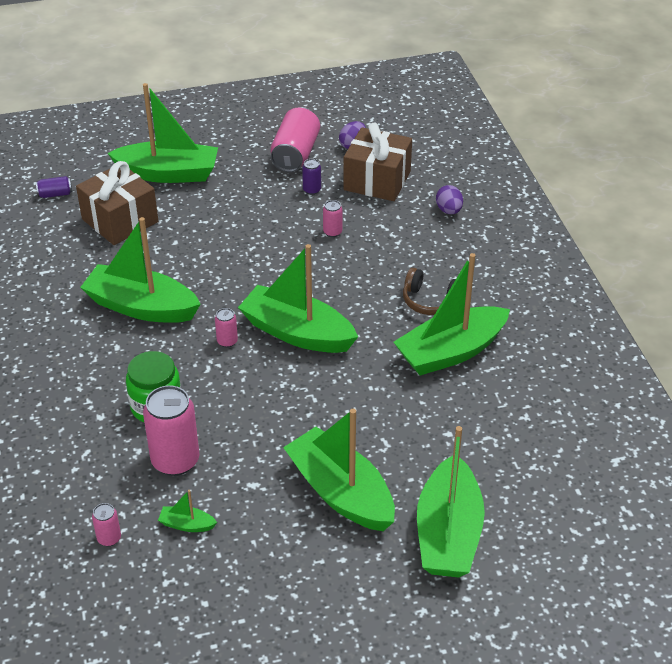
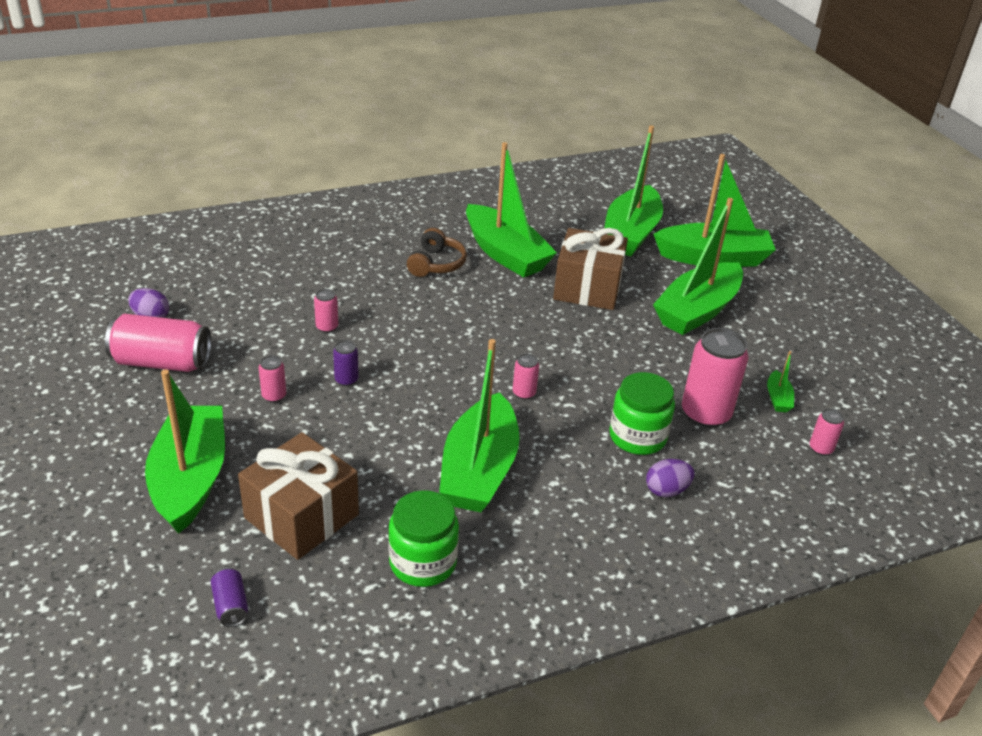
camera: 100 degrees left, 5 degrees down
green boat [238,244,358,353] -> green boat moved to [604,125,663,256]
purple can [302,159,321,195] -> purple can moved to [333,340,359,386]
brown gift [343,122,412,201] -> brown gift moved to [553,228,628,310]
purple egg [436,185,463,214] -> purple egg moved to [646,459,694,497]
none -> pink can [258,355,286,403]
none -> green jar [388,490,459,587]

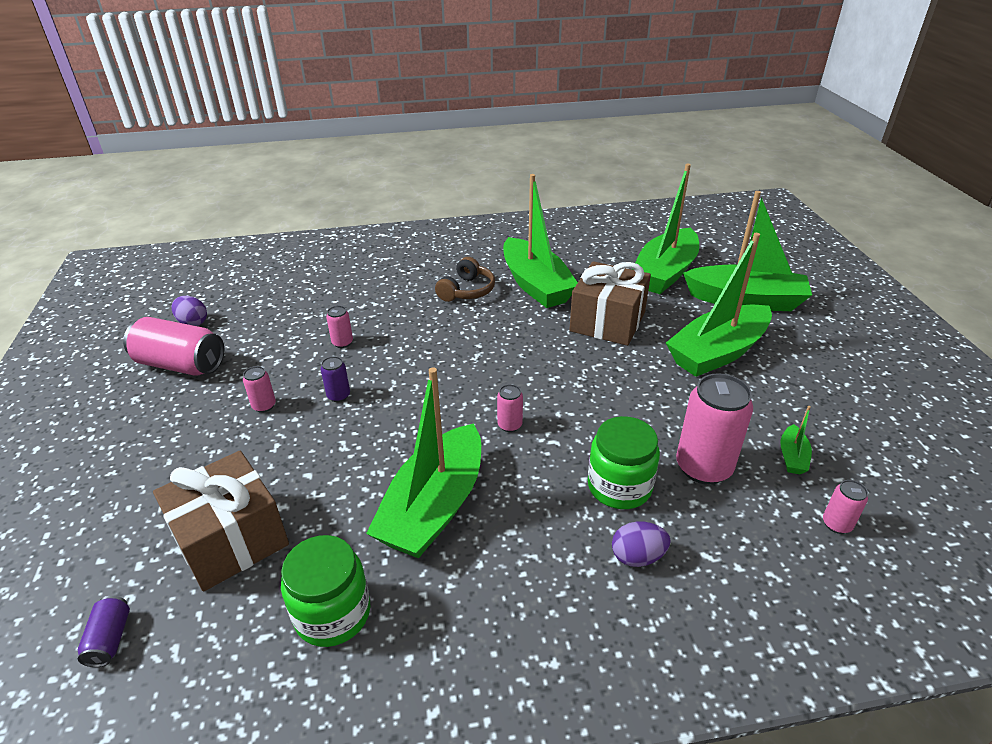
camera: 15 degrees right, 0 degrees up
green boat [145,370,225,534] -> none

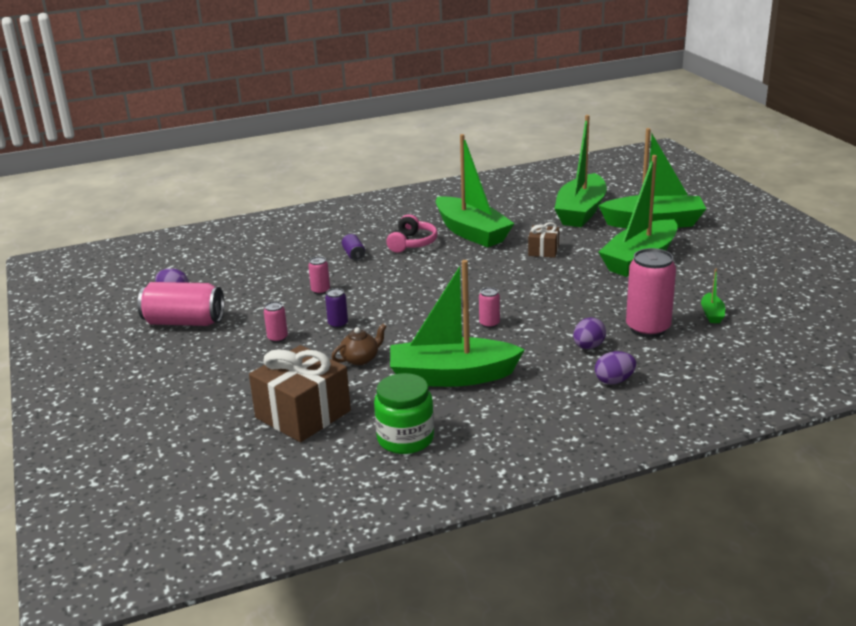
camera: 10 degrees left, 10 degrees down
purple can [78,596,130,667] -> purple can moved to [342,234,365,261]
green boat [366,367,481,558] -> green boat turned 75 degrees clockwise [390,260,525,387]
brown headphones [435,257,495,302] -> pink headphones [386,214,438,253]
brown gift [569,261,651,346] -> brown gift [528,222,559,258], size x0.52
green jar [588,416,660,509] -> purple egg [573,317,606,349]
pink can [823,480,868,534] -> none
none -> brown teapot [332,324,387,365]

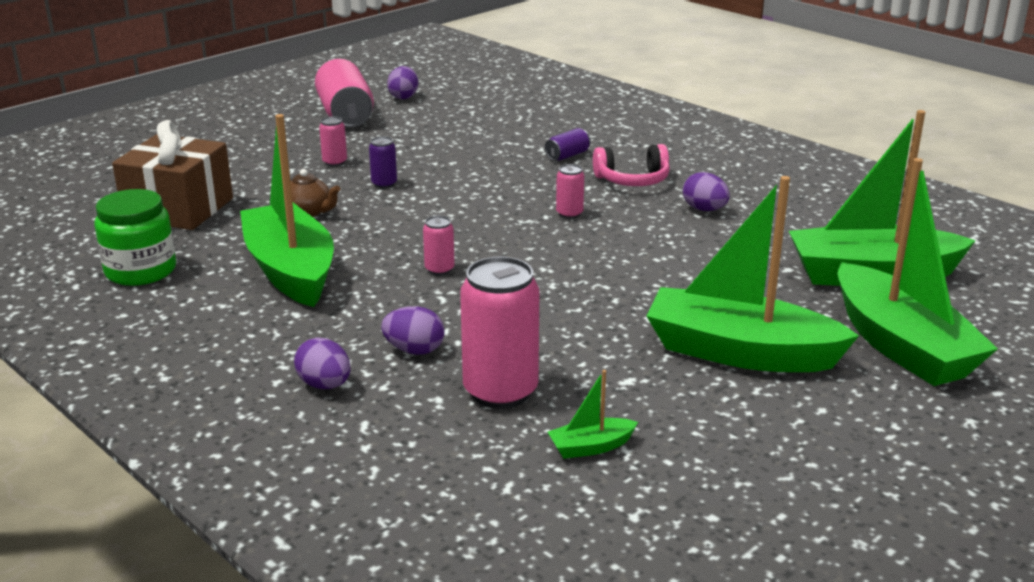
camera: 65 degrees right, 0 degrees up
pink can [308,256,330,295] -> pink can moved to [556,164,584,219]
green boat [436,134,514,247] -> purple egg [683,172,730,211]
brown gift [528,222,559,258] -> none

